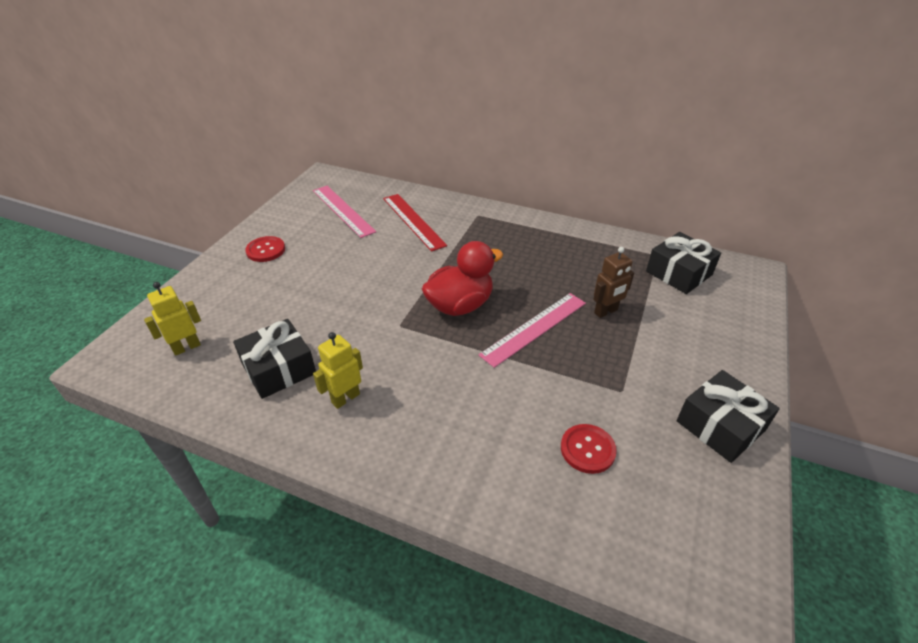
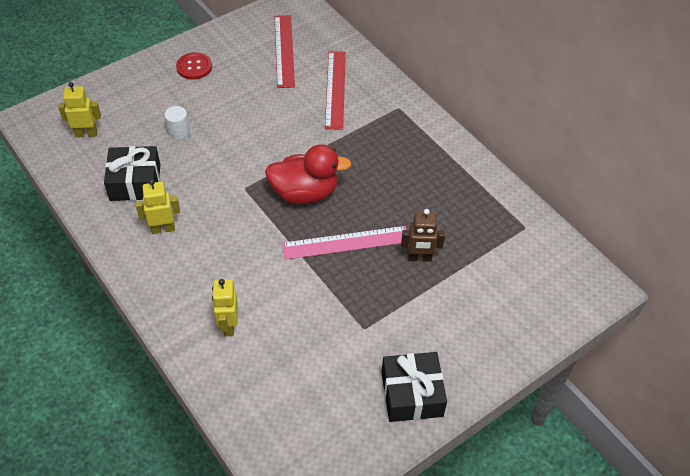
camera: 30 degrees right, 10 degrees up
pink ruler [313,186,376,238] -> red ruler [274,15,295,88]
red button [561,424,617,474] -> none
black gift [646,232,721,294] -> none
none -> white cylinder [164,106,190,140]
none -> yellow robot [212,279,238,336]

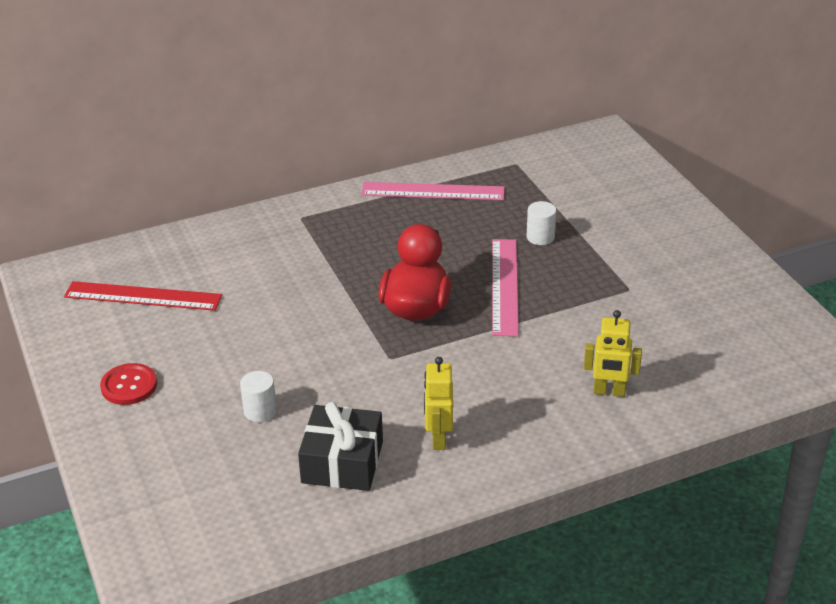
camera: 75 degrees left, 15 degrees down
yellow robot [58,82,101,137] -> none
red ruler [325,51,346,130] -> none
black gift [381,352,447,422] -> none
brown robot [401,209,445,262] -> white cylinder [527,201,556,245]
none -> pink ruler [361,182,505,200]

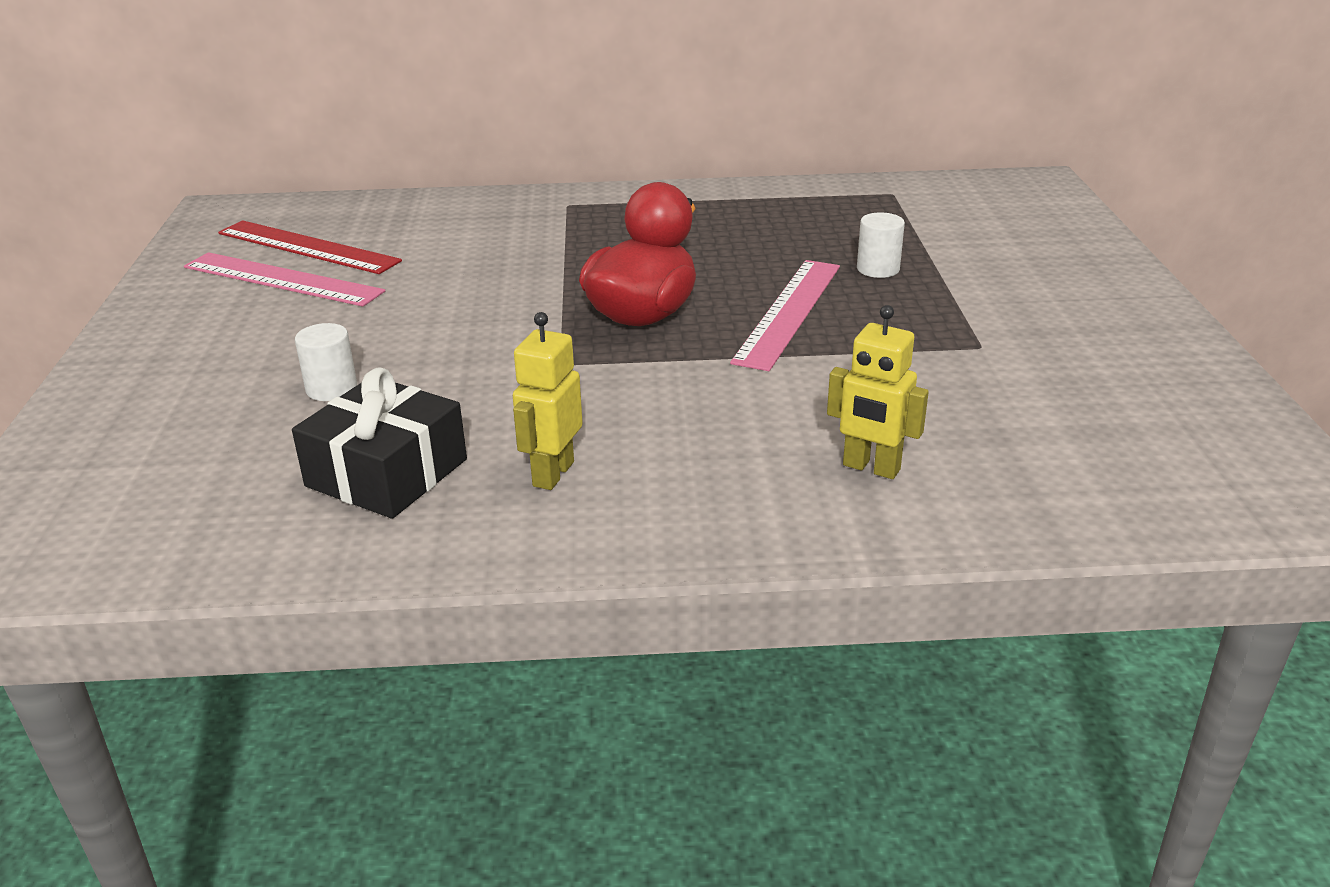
camera: 20 degrees right, 5 degrees down
red button [100,363,157,405] -> none
pink ruler [361,182,505,200] -> pink ruler moved to [184,252,385,307]

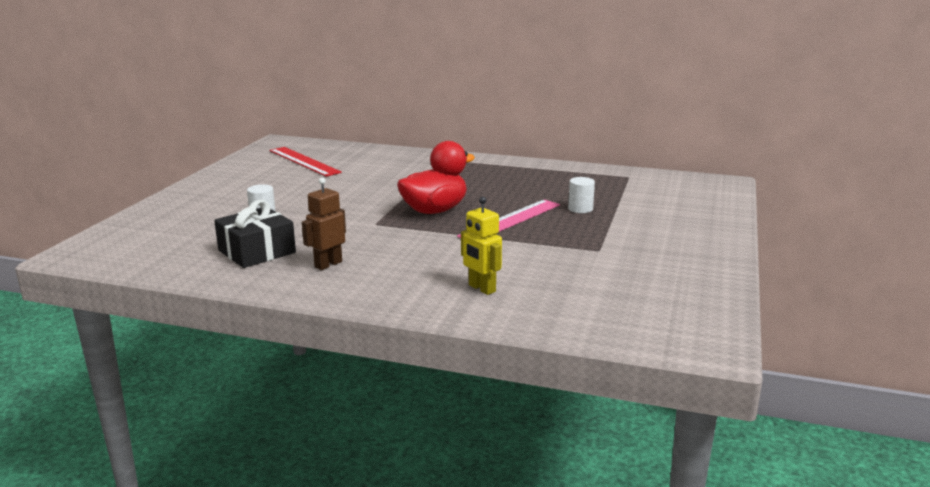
camera: 20 degrees right, 10 degrees down
pink ruler [184,252,385,307] -> none
yellow robot [513,312,583,490] -> brown robot [302,177,346,270]

